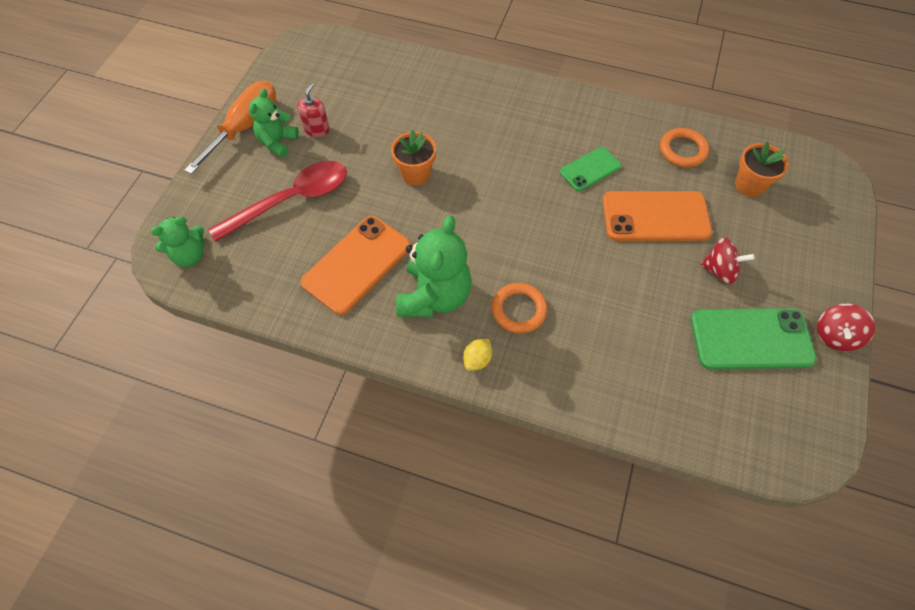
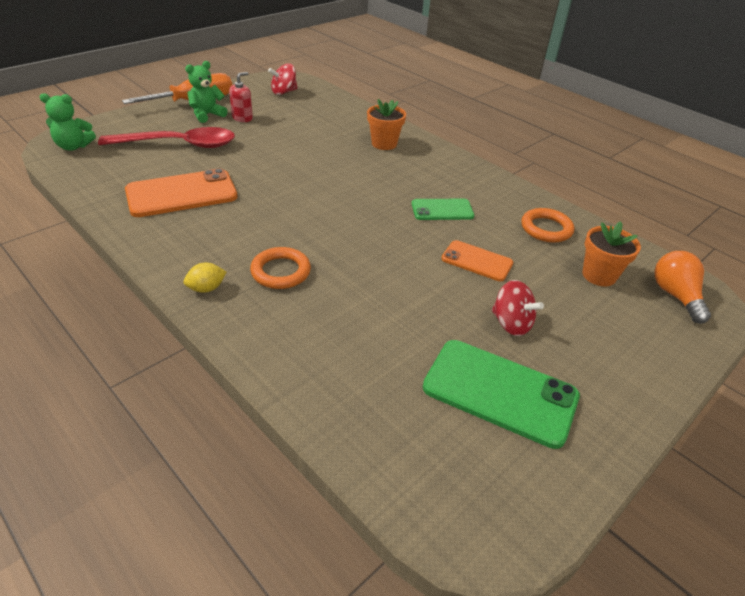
camera: 25 degrees right, 20 degrees down
orange flower pot [391,130,436,186] -> orange flower pot moved to [367,99,406,150]
green teddy bear [396,215,472,317] -> none
orange phone [602,191,712,241] -> orange phone [441,240,513,281], size x0.58
red spinning top [817,304,875,351] -> red spinning top moved to [268,63,298,95]
none -> orange light bulb [654,251,711,324]

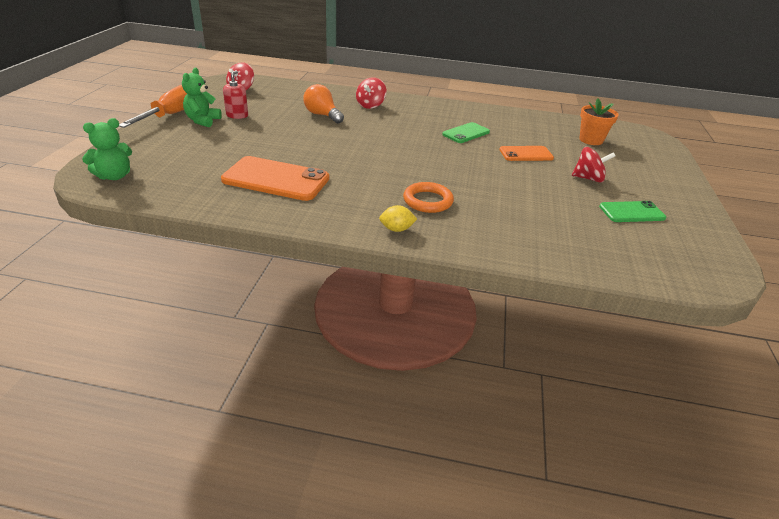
camera: 35 degrees left, 5 degrees down
red spoon [98,127,235,148] -> none
orange phone [125,168,238,217] -> orange phone turned 75 degrees clockwise [221,156,330,201]
yellow lemon [184,263,226,293] -> yellow lemon turned 60 degrees clockwise [379,205,417,232]
orange flower pot [367,99,406,150] -> red spinning top [356,77,386,109]
green phone [423,340,580,449] -> green phone [599,201,666,222], size x0.58
orange ring [521,208,574,243] -> none
orange light bulb [654,251,711,324] -> orange light bulb moved to [303,84,344,124]

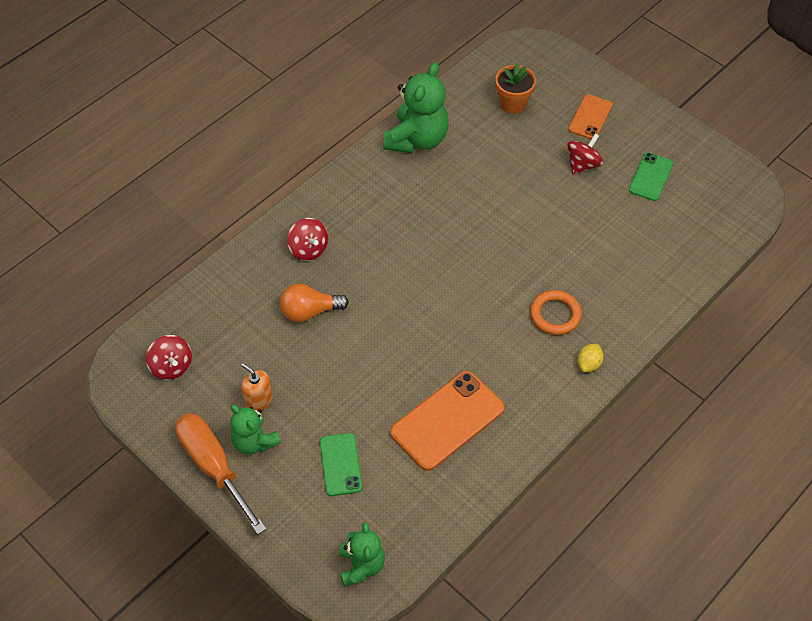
camera: 55 degrees left, 20 degrees up
red soap dispenser [223,70,248,119] -> orange soap dispenser [241,363,273,411]
green phone [442,122,490,143] -> green phone moved to [320,433,362,496]
orange phone [499,146,554,161] -> orange phone moved to [568,94,613,139]
none -> green teddy bear [383,62,449,153]

